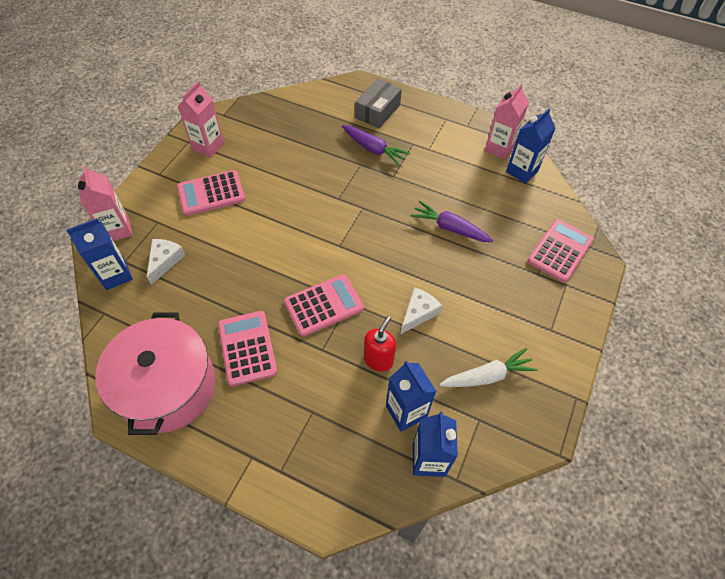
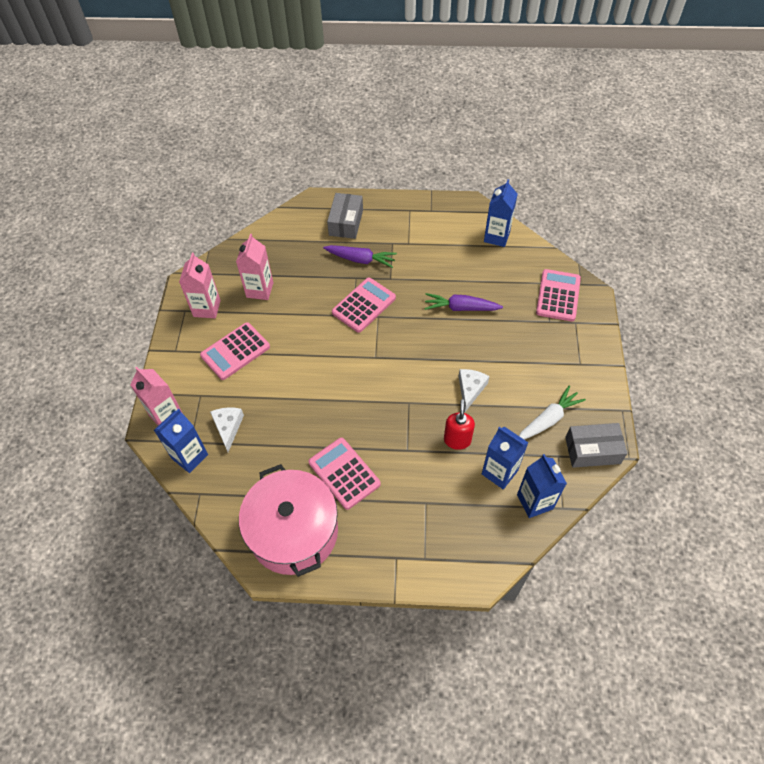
camera: 20 degrees left, 0 degrees up
pink calculator [284,274,364,337] -> pink calculator moved to [332,278,396,333]
pink carton [485,84,529,160] -> pink carton moved to [236,234,273,300]
none -> grey box [565,423,628,468]

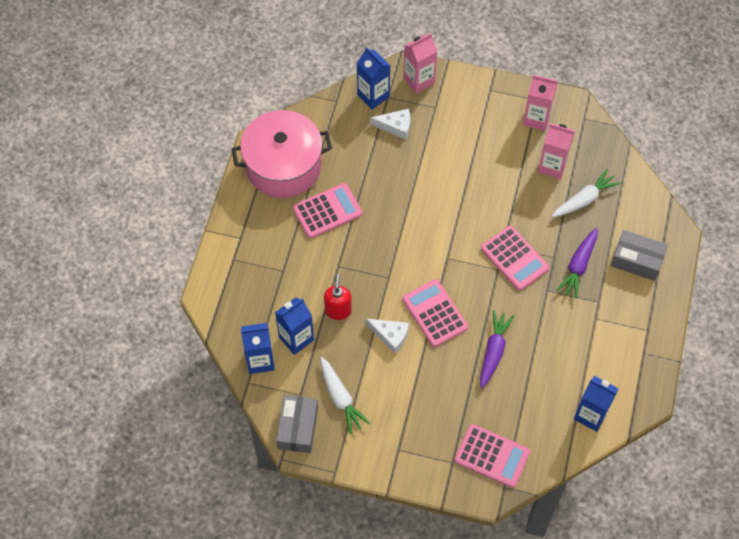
camera: 100 degrees right, 5 degrees up
pink calculator [200,322,270,380] -> pink calculator moved to [403,279,468,347]
red soap dispenser [444,399,475,450] -> red soap dispenser turned 105 degrees counterclockwise [324,274,352,320]
none -> white carrot [551,169,621,218]

